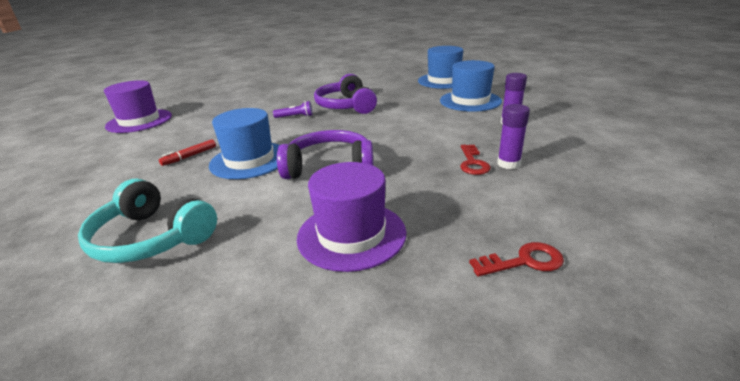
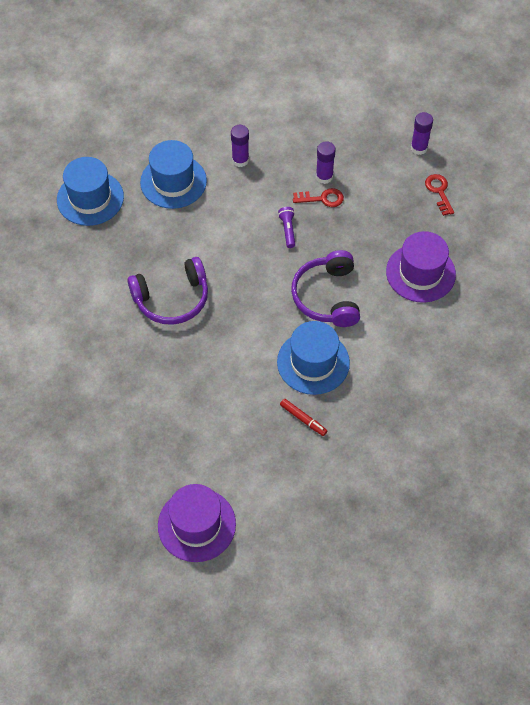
camera: 95 degrees left, 30 degrees up
turquoise headphones [78,179,217,263] -> none
purple flashlight [273,101,312,118] -> purple flashlight moved to [278,207,295,248]
none -> purple glue stick [411,112,433,155]

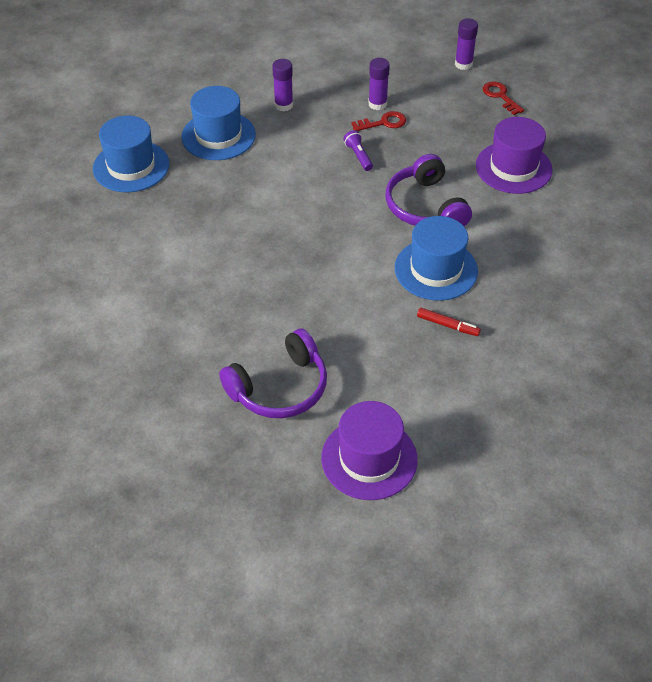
camera: 15 degrees left, 10 degrees down
purple headphones [127,257,208,325] -> purple headphones moved to [219,328,327,418]

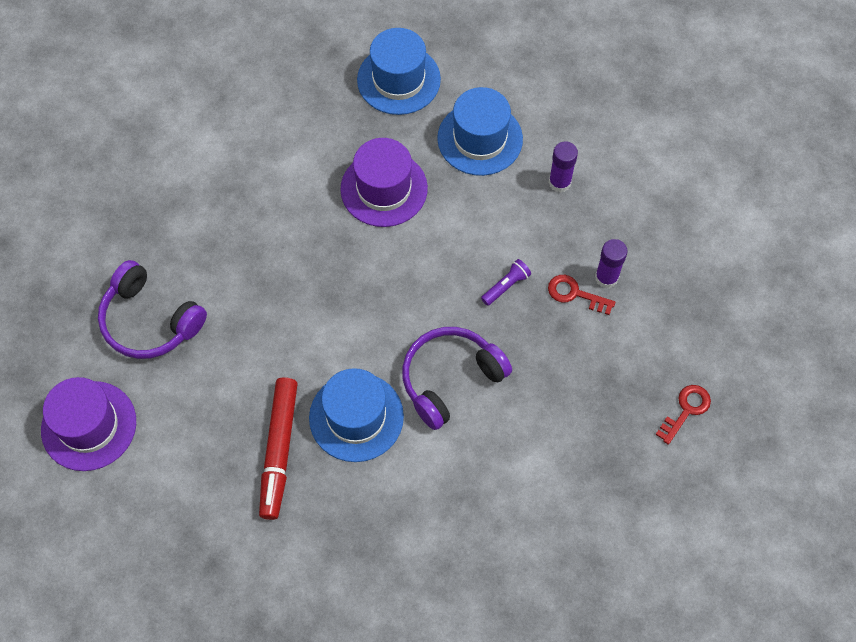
camera: 70 degrees right, 15 degrees up
red key [351,111,406,131] -> red key turned 150 degrees clockwise [548,275,616,315]
red marker [417,308,481,336] -> red marker [259,377,298,520], size x2.01
purple glue stick [455,18,478,70] -> none
purple hat [476,117,553,194] -> purple hat moved to [340,138,428,227]

